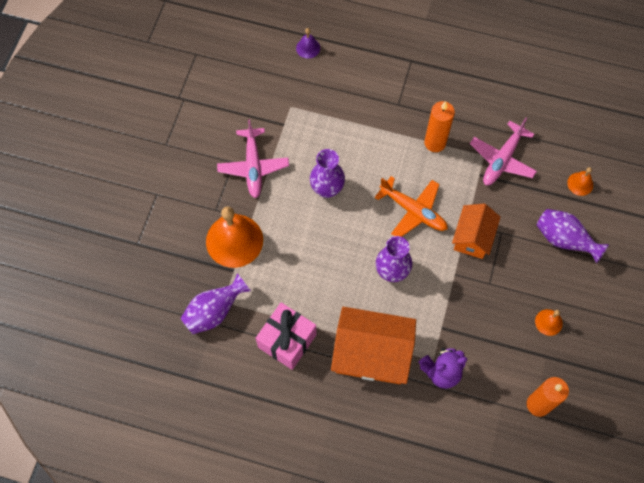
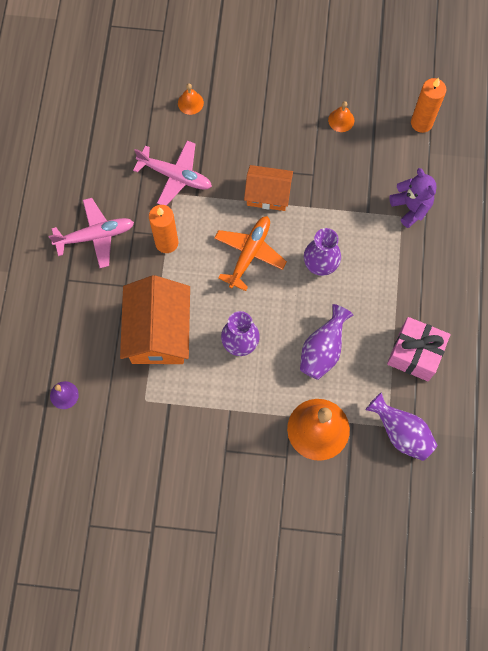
camera: 100 degrees left, 5 degrees up
pink plane [217,119,289,198] -> pink plane moved to [48,198,134,268]
orange house [331,307,416,384] -> orange house moved to [120,275,190,364]
purple vase [536,209,609,264] -> purple vase moved to [300,304,353,380]

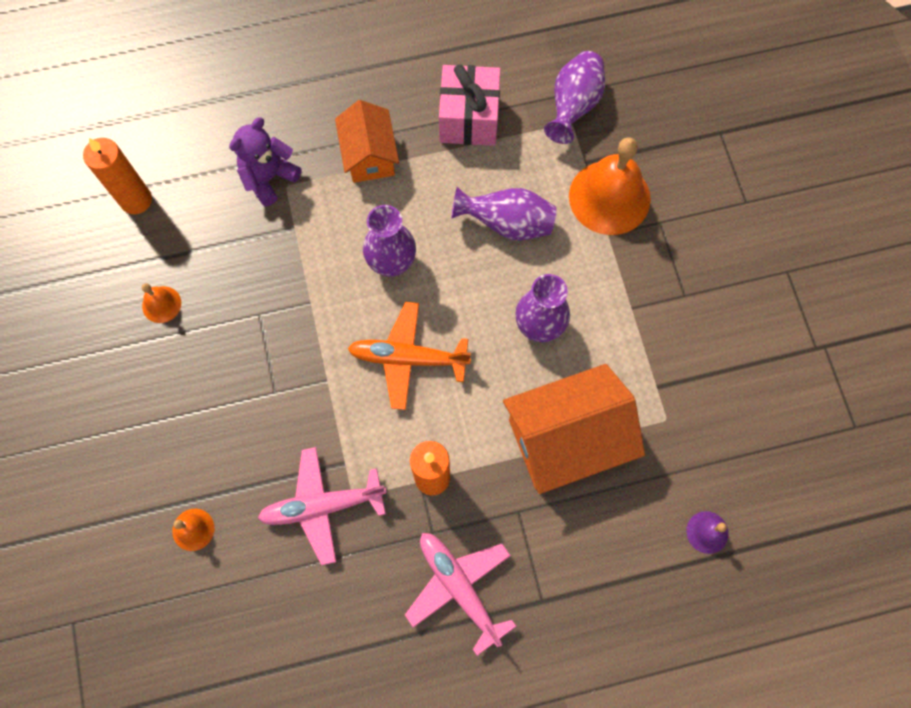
camera: 110 degrees left, 0 degrees up
pink plane [133,141,212,206] -> pink plane turned 105 degrees counterclockwise [258,447,387,565]
orange house [244,165,293,211] -> orange house moved to [335,100,399,183]

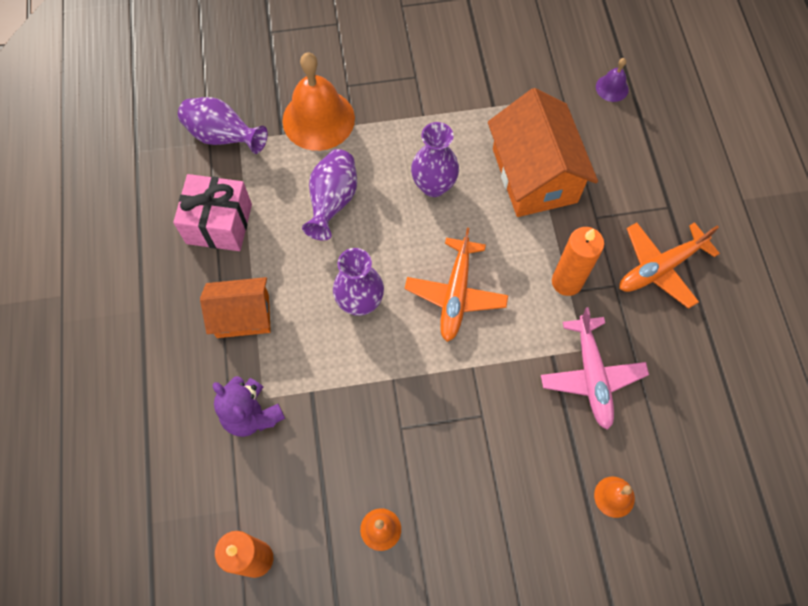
camera: 85 degrees left, 5 degrees down
pink plane [405,533,516,656] -> orange plane [619,222,720,309]

